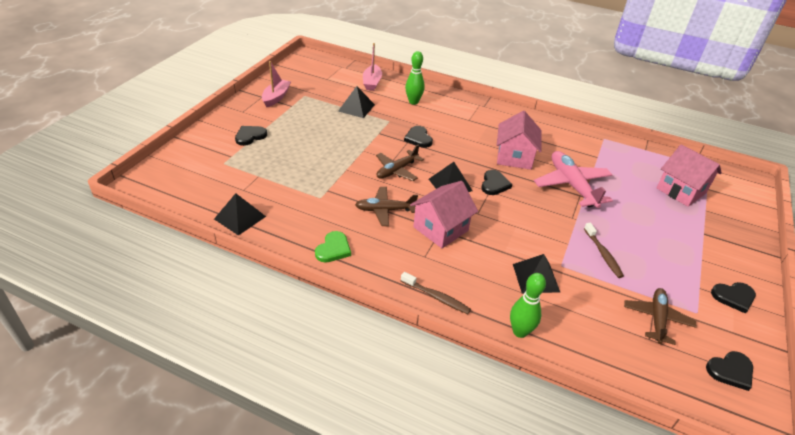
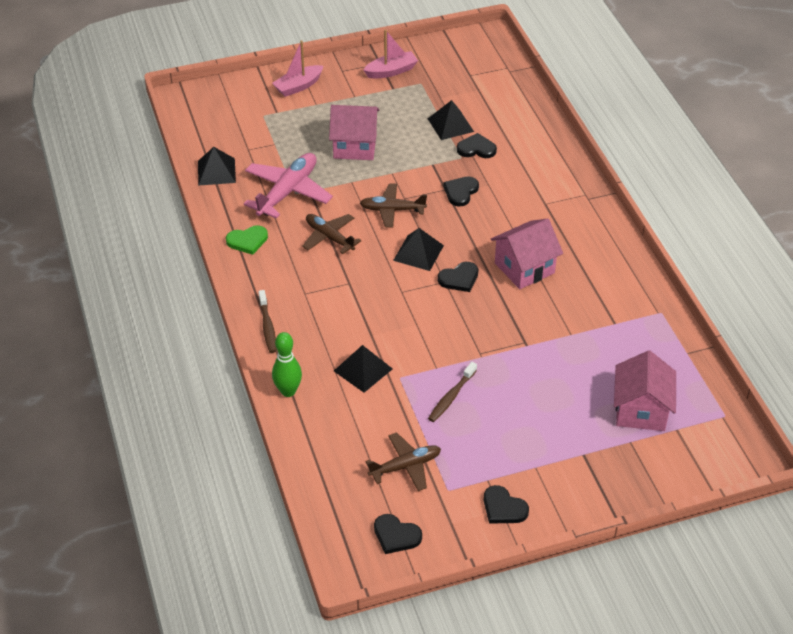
camera: 50 degrees right, 5 degrees up
black heart [235,126,267,146] -> black heart moved to [457,133,497,158]
pink boat [363,43,382,91] -> pink boat moved to [272,41,323,97]
green bowling pin [405,51,425,105] -> none
pink house [410,181,478,248] -> pink house moved to [329,105,379,160]
pink plane [534,151,613,208] -> pink plane moved to [244,153,333,219]

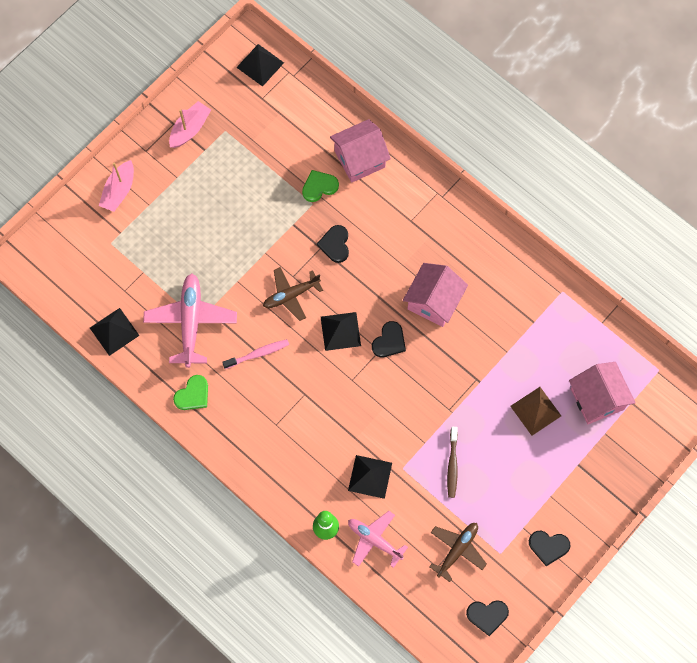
camera: 30 degrees left, 25 degrees up
brown toothbrush [258,290,276,353] -> none
brown plane [302,214,362,254] -> pink toothbrush [222,339,289,369]
pink house [329,105,379,160] -> pink house moved to [330,119,391,183]
black pyramid [428,100,474,140] -> black pyramid moved to [236,44,284,87]
black heart [457,133,497,158] -> green heart [302,170,339,202]
none -> pink plane [348,511,408,568]
none -> brown pyramid [510,387,561,436]

